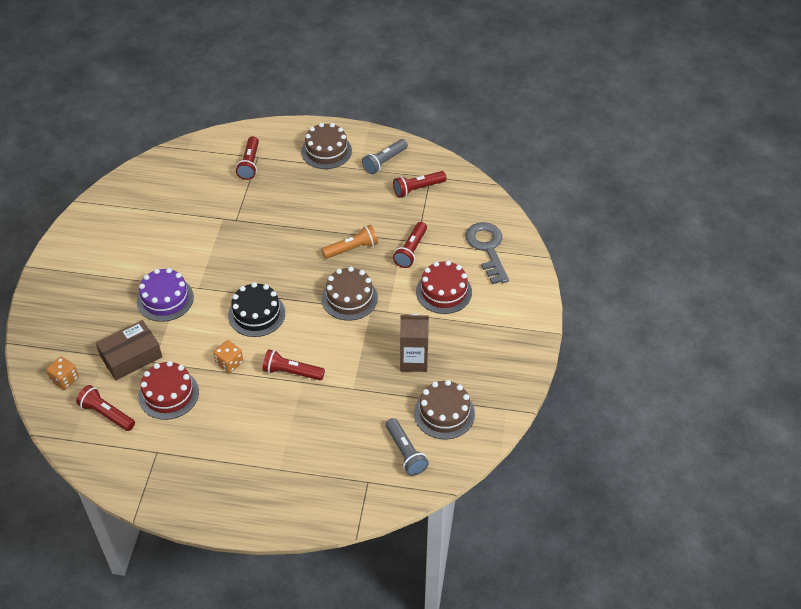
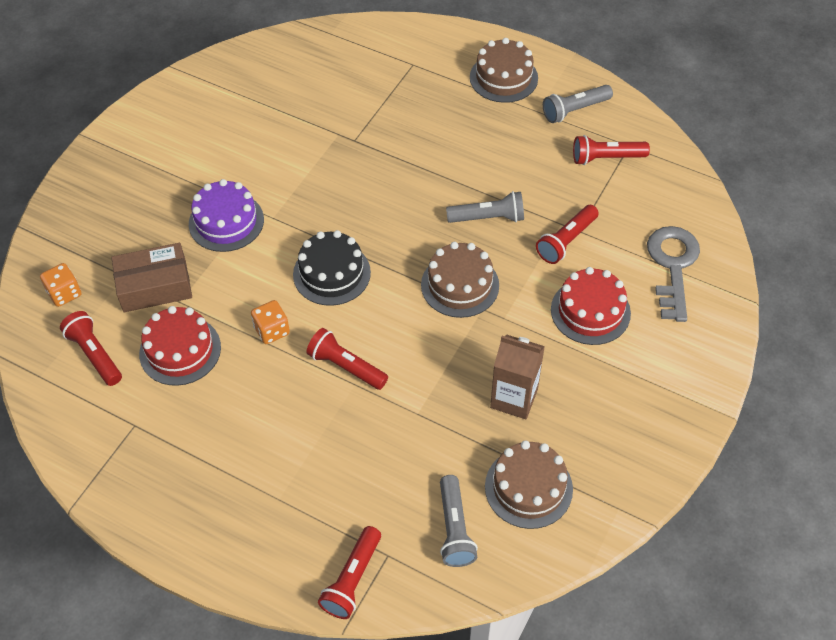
camera: 20 degrees right, 5 degrees up
red flashlight [236,136,259,180] -> red flashlight moved to [318,526,381,619]
orange flashlight [322,225,378,259] -> grey flashlight [446,191,524,223]

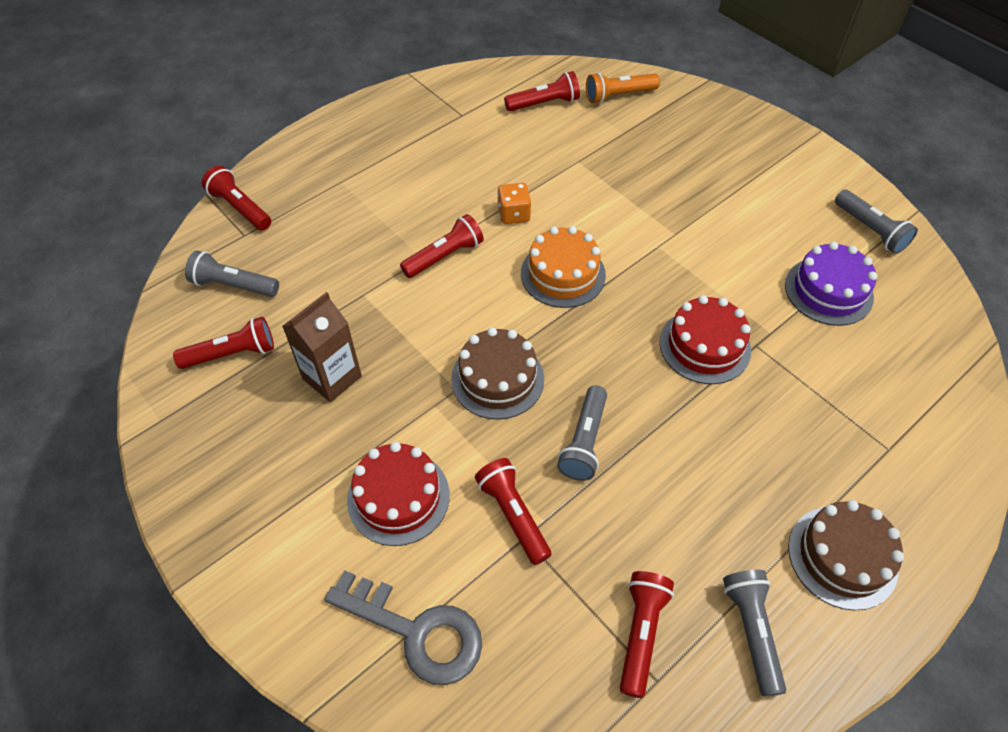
camera: 110 degrees right, 0 degrees up
orange dice [40,263,81,307] -> orange flashlight [586,73,660,104]
brown box [111,243,192,312] -> none
red cake [139,306,221,386] -> red cake moved to [660,295,751,384]
purple cake [189,179,264,252] -> purple cake moved to [785,242,878,326]
black cake [293,230,371,306] -> orange cake [521,226,606,308]
brown cake [485,441,573,529] -> red flashlight [173,317,274,369]
none -> grey flashlight [835,189,918,254]

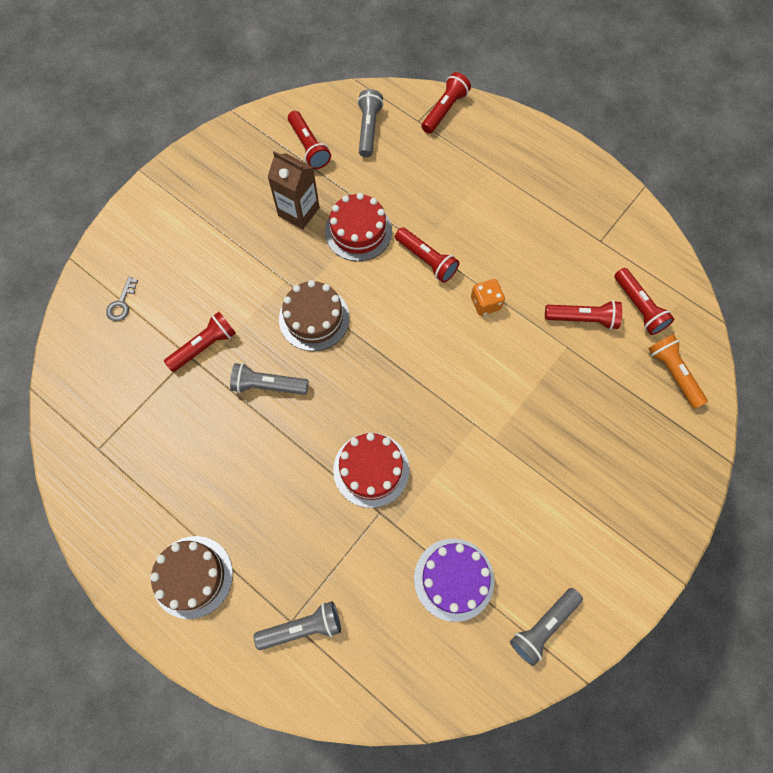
camera: 80 degrees right, 15 degrees up
grey key [325,570,482,685] -> grey key [106,277,138,321], size x0.47
red cake [347,442,450,546] -> red cake moved to [325,193,392,261]
orange cake [521,226,606,308] -> none
red flashlight [620,571,674,698] -> red flashlight moved to [545,300,622,330]
grey flashlight [723,570,786,696] -> grey flashlight moved to [254,601,341,650]

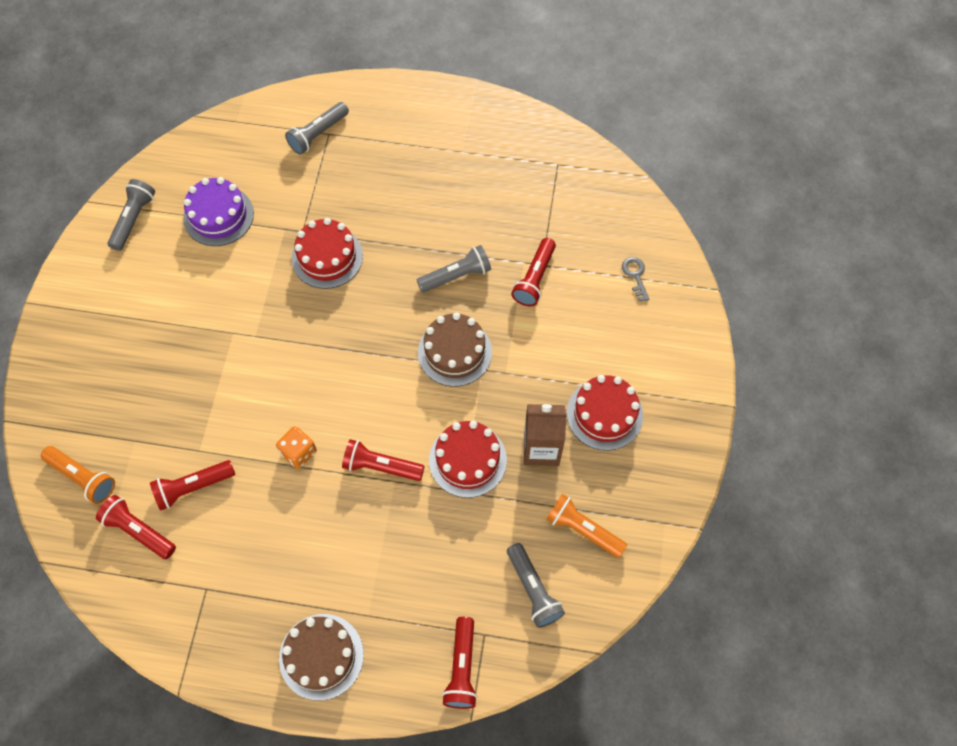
camera: 150 degrees right, 5 degrees down
brown cake [150,536,233,619] -> brown cake moved to [279,614,364,701]
red flashlight [288,111,331,169] -> orange flashlight [546,494,627,558]
none -> red cake [567,375,643,451]

